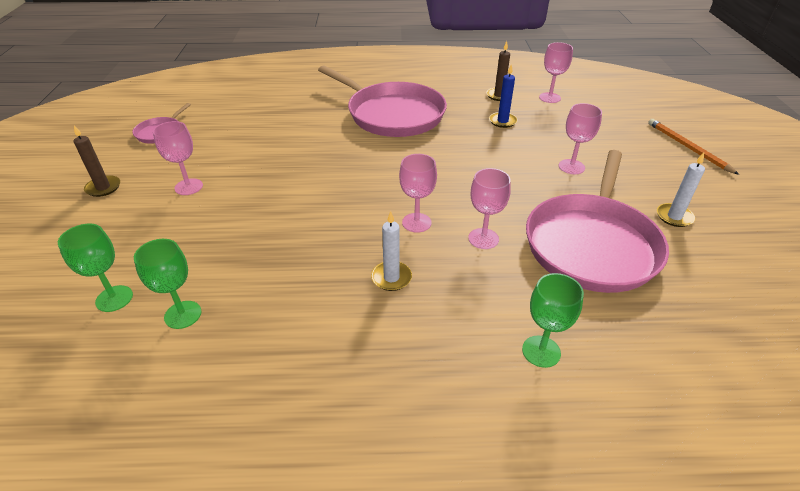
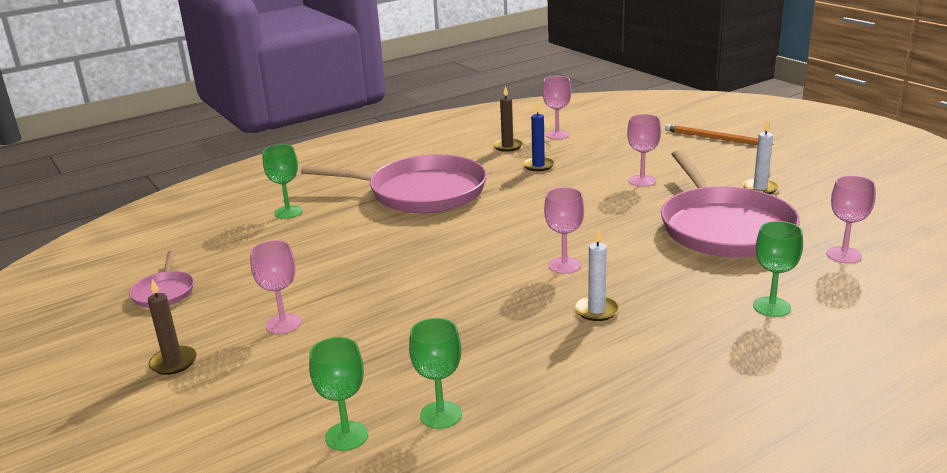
camera: 30 degrees left, 15 degrees down
pink goblet [468,168,511,249] -> pink goblet moved to [826,176,876,263]
none -> green goblet [263,144,303,219]

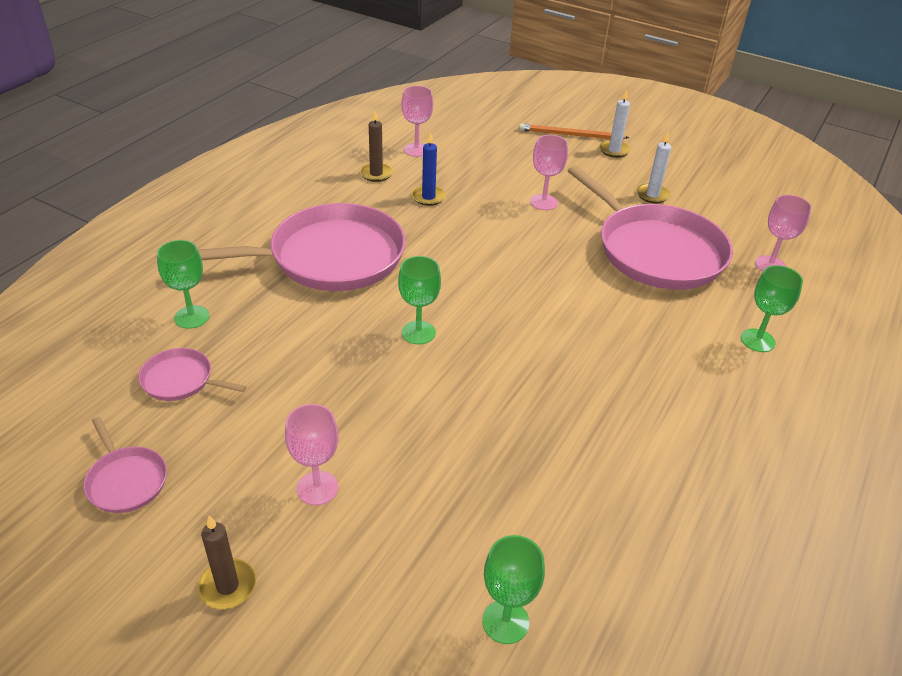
camera: 30 degrees left, 15 degrees up
green goblet [409,318,462,429] -> green goblet moved to [398,256,441,345]
pink goblet [544,187,584,274] -> none
white candle [575,229,619,321] -> white candle moved to [599,89,631,158]
none -> pink pan [138,348,247,401]

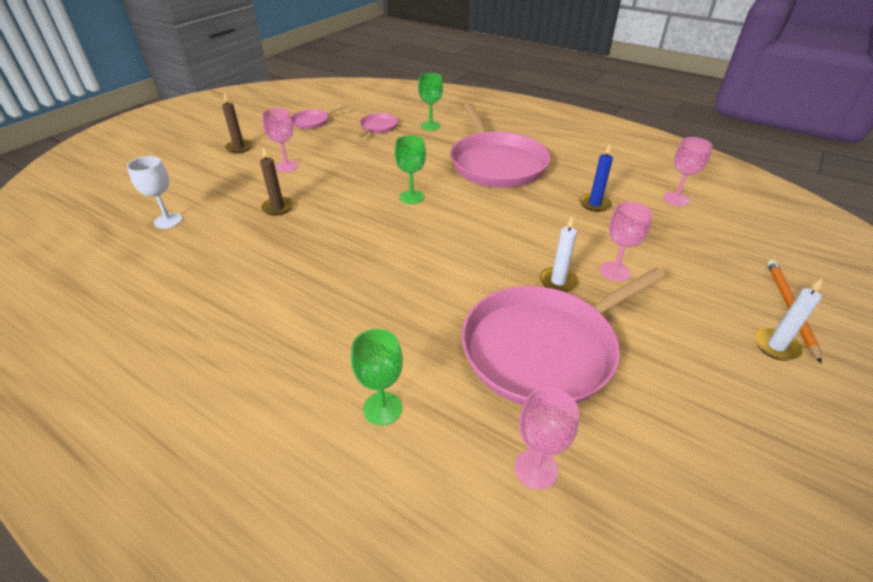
camera: 95 degrees right, 0 degrees up
brown candle [360,111,393,182] -> brown candle moved to [260,147,294,216]
green goblet [482,535,545,644] -> white goblet [127,156,182,229]
white candle [637,132,671,203] -> white candle moved to [540,216,578,292]

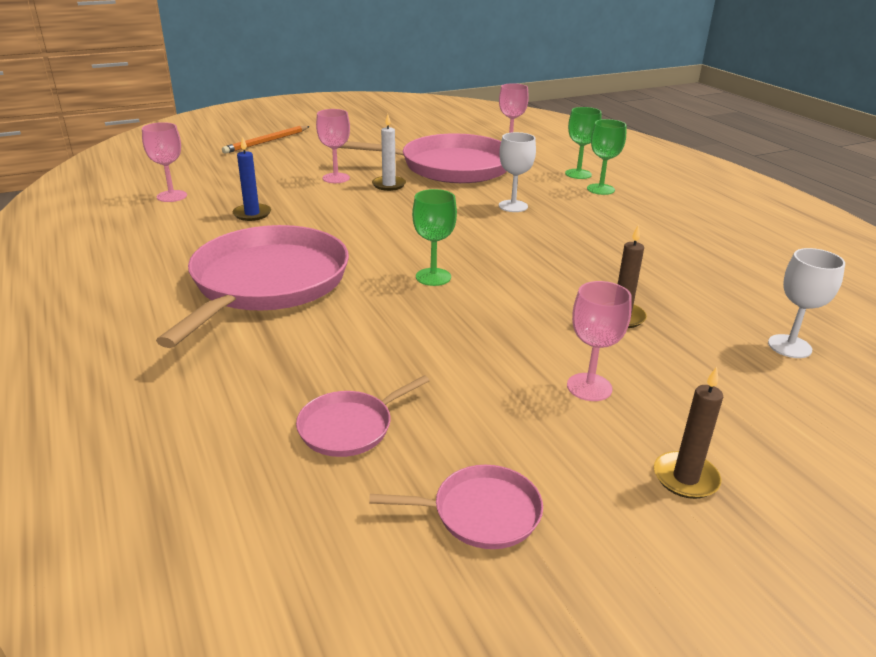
camera: 150 degrees left, 10 degrees down
green goblet [418,73,443,131] -> green goblet moved to [587,119,626,195]
white candle [754,278,822,361] -> none
none -> white goblet [499,132,536,212]

